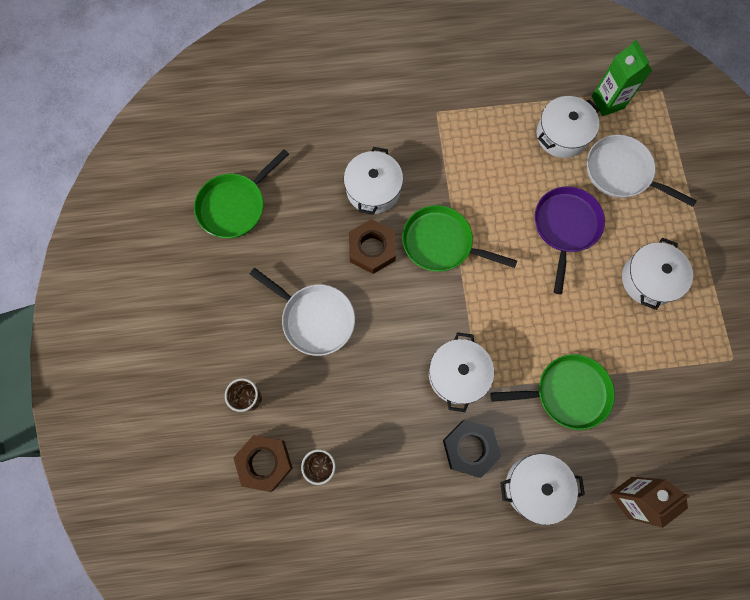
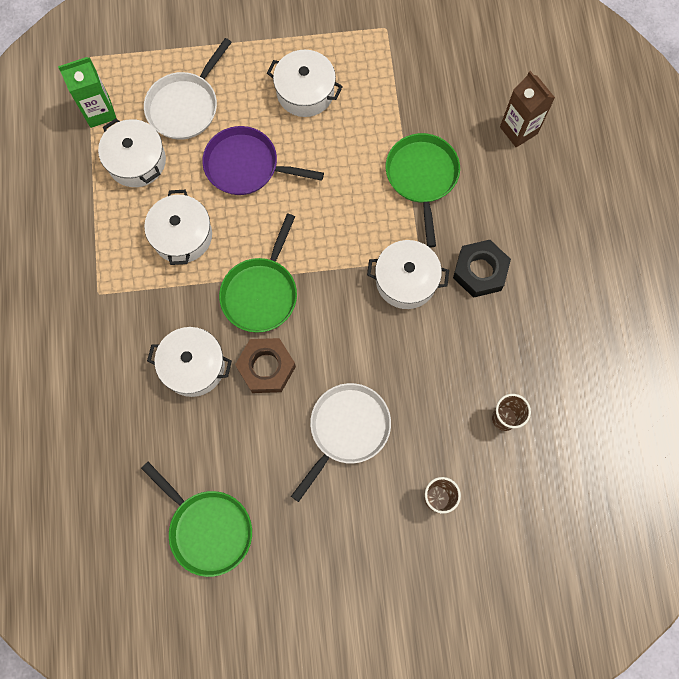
camera: 90 degrees left, 0 degrees up
brown nut [233,435,293,492] -> none
white pot [500,454,585,525] -> white pot moved to [144,190,212,265]

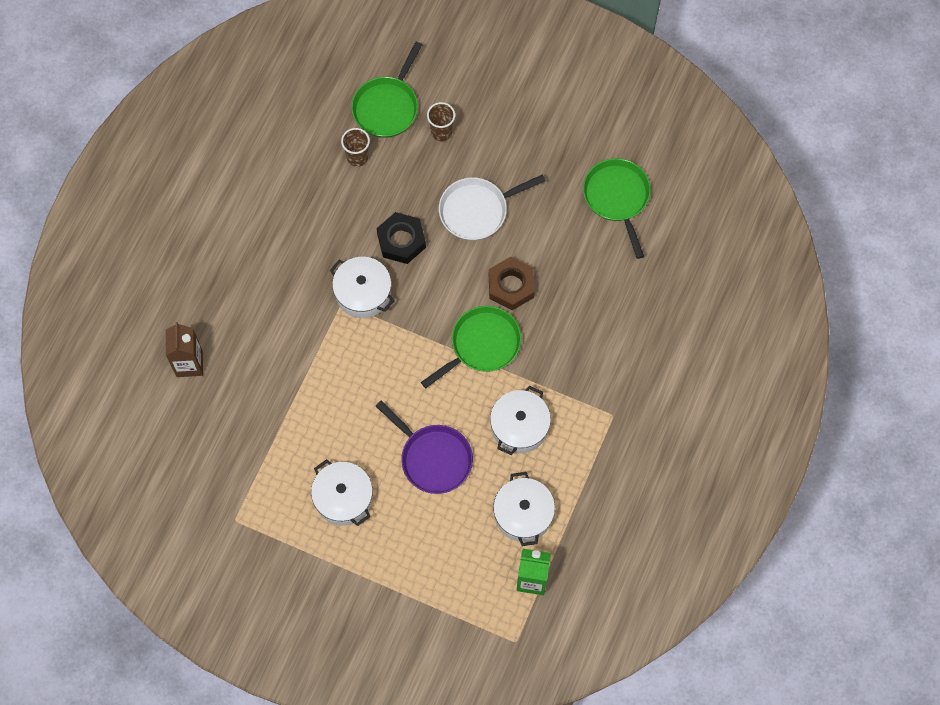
camera: 150 degrees left, 5 degrees down
white pan [144,38,232,140] -> none
white pot [147,327,232,397] -> none
green pan [386,133,460,247] -> green pan moved to [351,42,422,138]
black nut [453,240,511,298] -> black nut moved to [377,212,426,264]

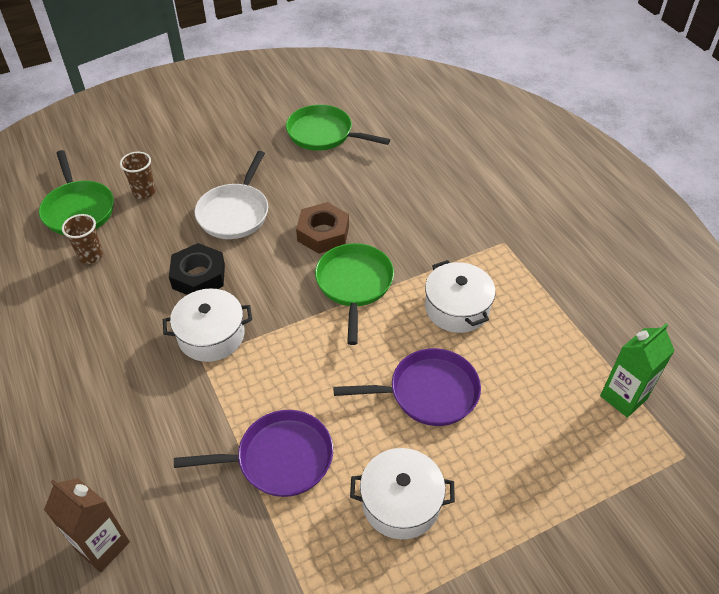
camera: 50 degrees left, 20 degrees down
white pot [493,472,555,546] -> none
none -> purple pan [174,410,333,497]

